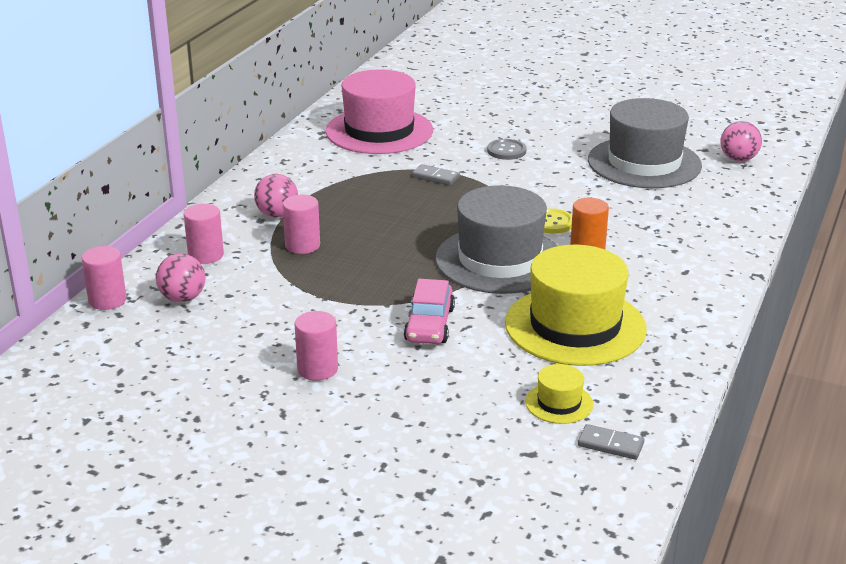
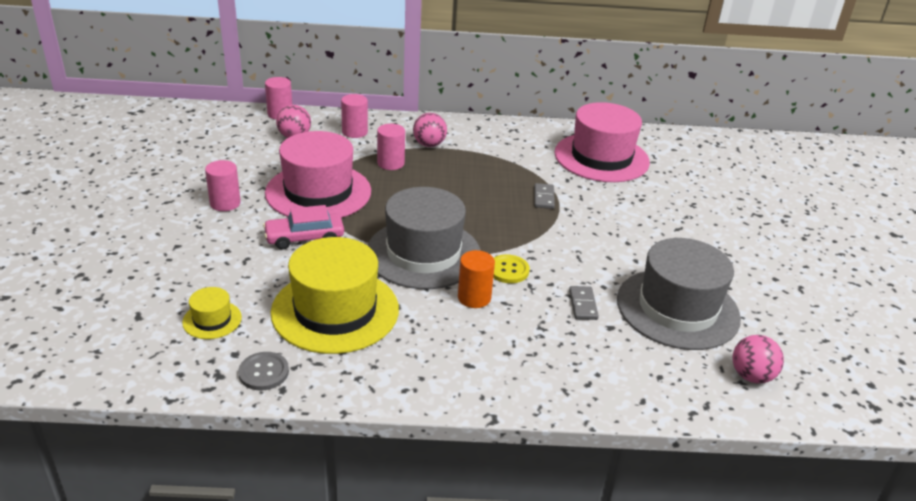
camera: 65 degrees right, 5 degrees up
grey button [487,139,527,160] -> grey button moved to [238,352,289,390]
grey domino [578,424,644,460] -> grey domino moved to [569,286,599,320]
none -> pink hat [265,131,371,218]

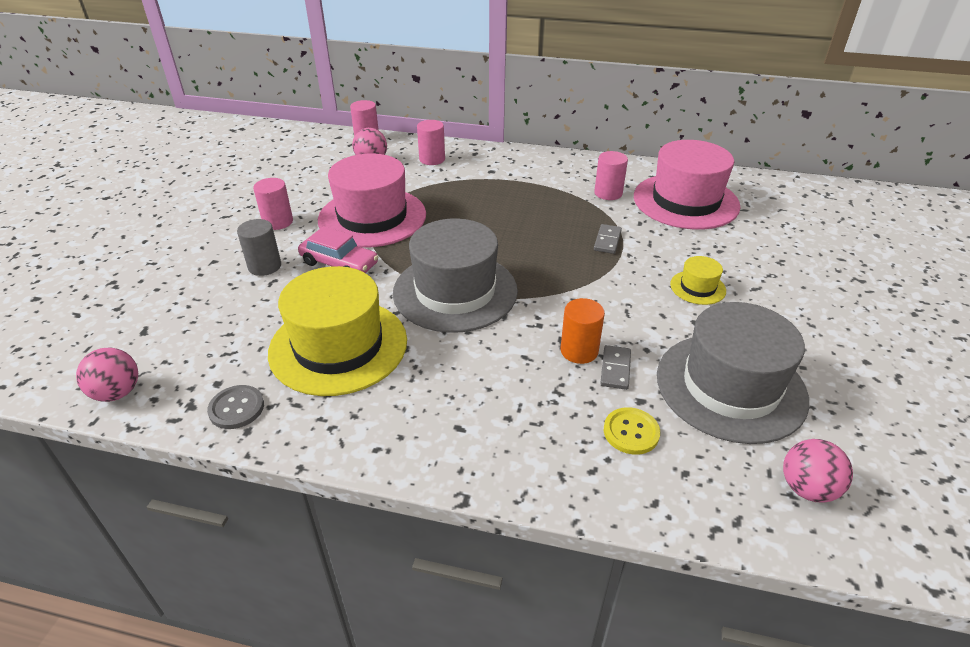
camera: 15 degrees right, 5 degrees up
yellow hat [182,287,242,339] -> yellow hat moved to [670,256,726,305]
pink car [263,205,344,250] -> pink car turned 150 degrees counterclockwise [298,226,378,273]
pink cylinder [377,124,405,170] -> pink cylinder moved to [594,151,628,200]
pink ball [413,113,447,147] -> pink ball moved to [76,348,138,402]
orange cylinder [458,250,495,308] -> orange cylinder moved to [561,298,605,364]
yellow button [493,254,530,283] -> yellow button moved to [604,407,660,455]
none -> grey cylinder [237,219,281,276]

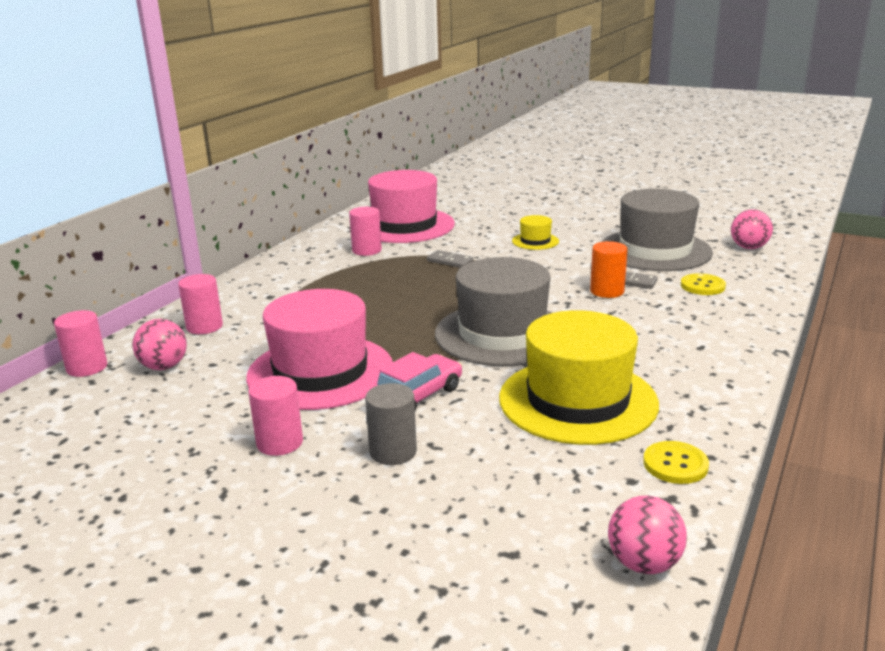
camera: 75 degrees left, 15 degrees down
grey button [207,385,264,429] -> yellow button [643,441,709,484]

